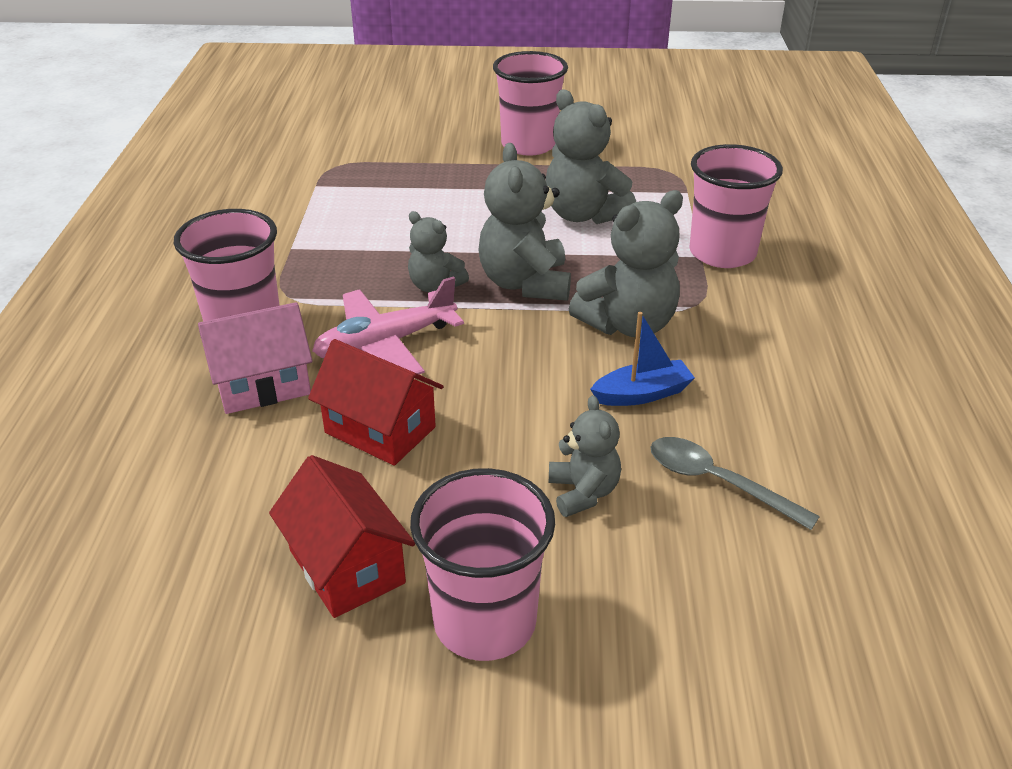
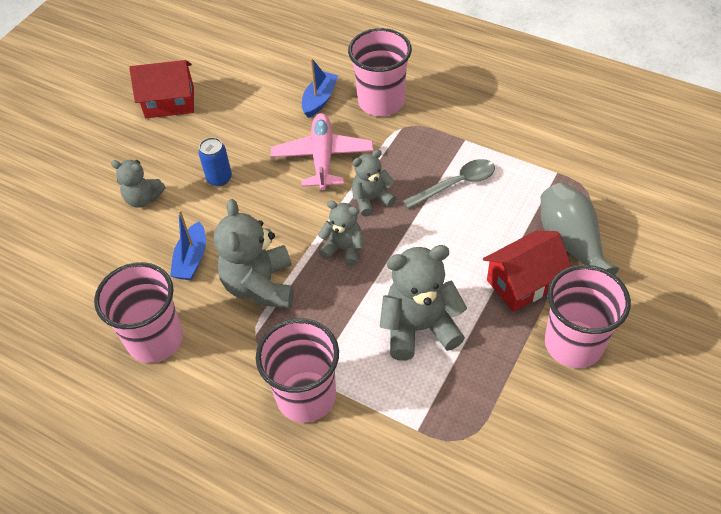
camera: 120 degrees right, 15 degrees up
pink house [198,302,313,414] -> blue boat [302,58,338,118]
red house [308,339,444,466] -> red house moved to [483,230,572,312]
pink cup [410,468,555,661] -> pink cup moved to [94,262,183,363]
grey teddy bear [478,143,571,301] -> grey teddy bear [318,201,364,266], size x0.59
grey spoon [650,437,820,530] -> grey spoon moved to [403,159,495,209]
none -> blue can [198,137,232,186]
none -> grey vase [541,183,619,275]

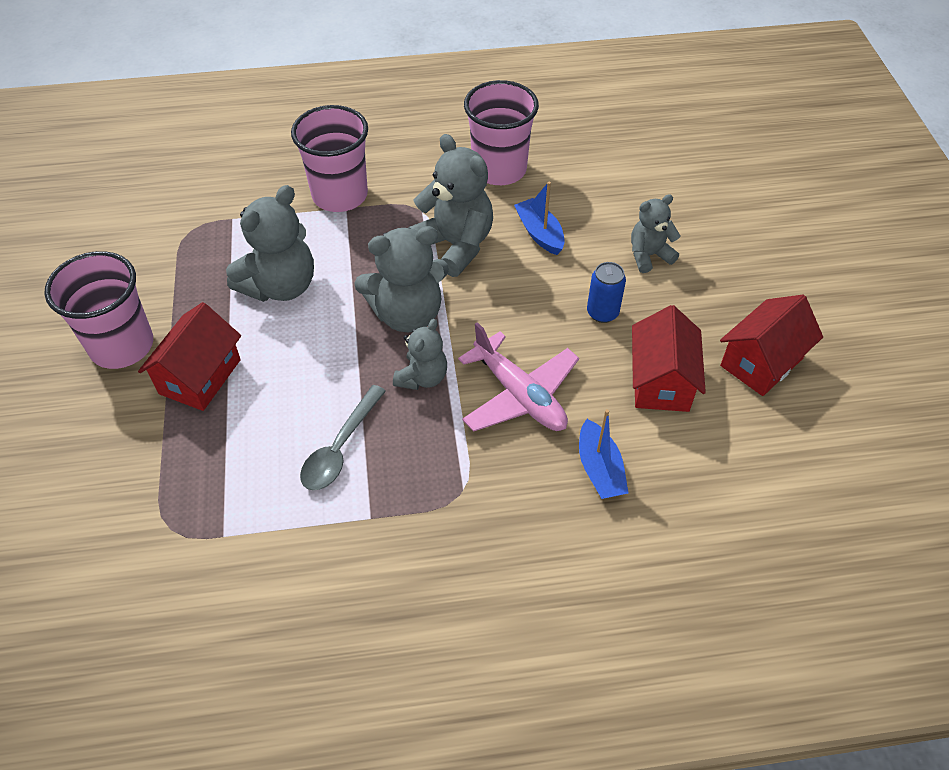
camera: 140 degrees right, 0 degrees up
grey teddy bear [318,201,364,266] -> grey teddy bear [354,226,449,332], size x1.69
pink cup [348,28,412,116] -> none
grey vase [541,183,619,275] -> none
none -> red house [632,305,706,412]

